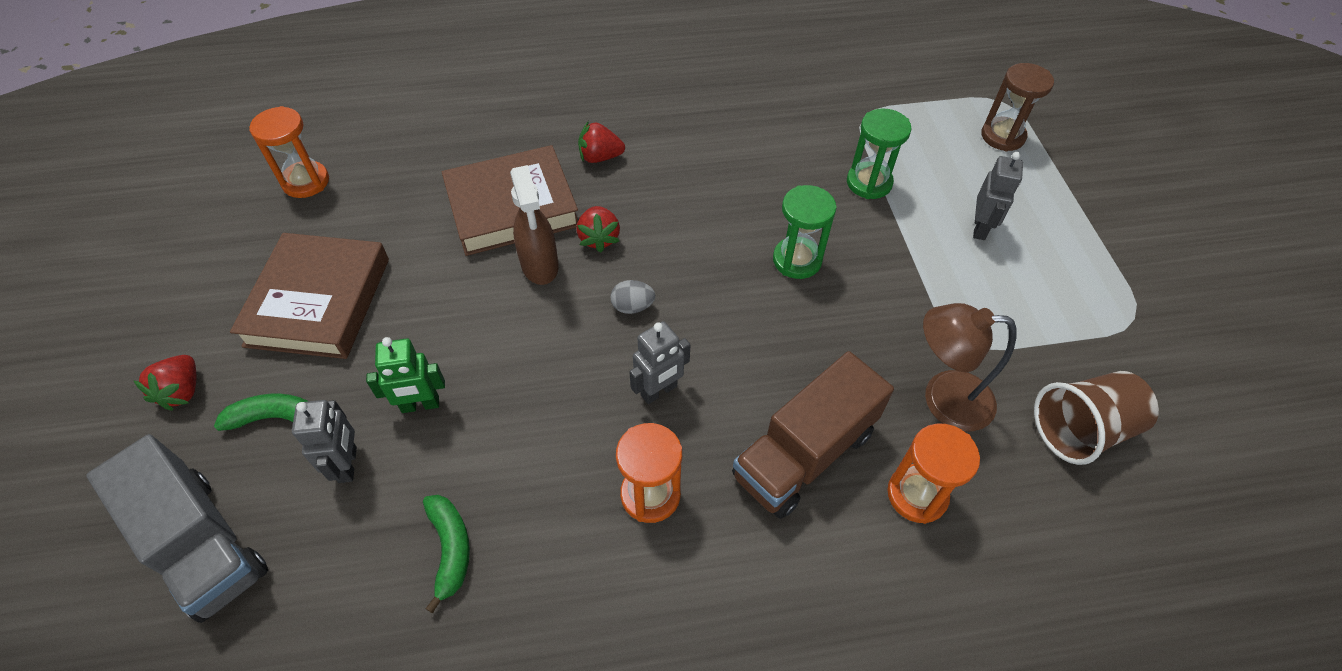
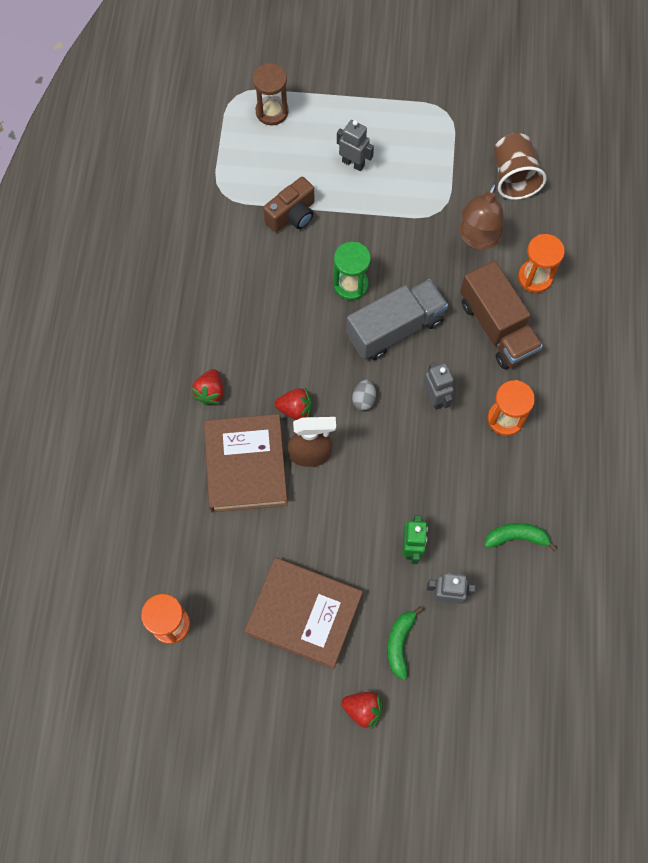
camera: 75 degrees left, 15 degrees up
grey truck [86,434,268,623] -> grey truck moved to [346,279,448,360]
green hourglass [847,109,911,199] -> brown camera [263,177,314,232]

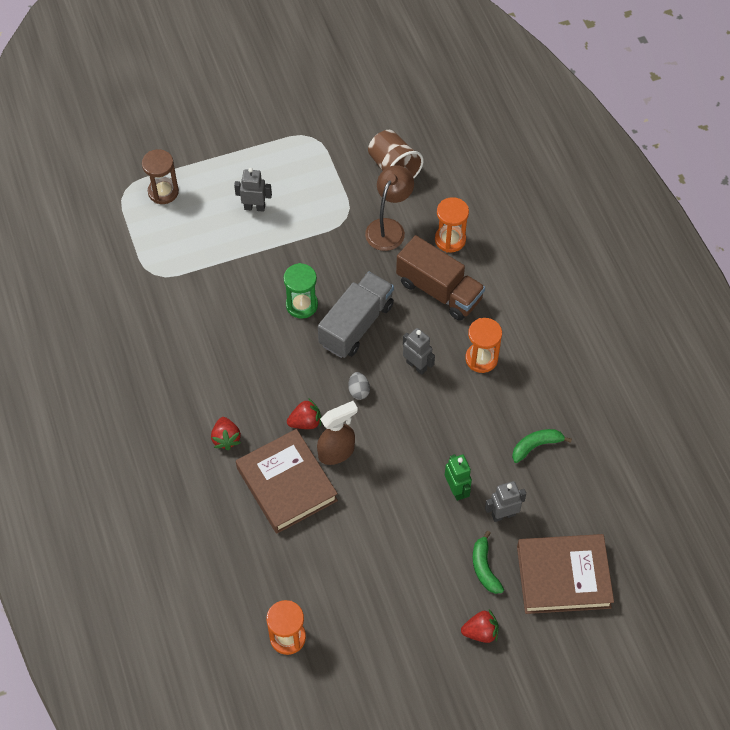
camera: 25 degrees left, 10 degrees down
brown book [245,558,363,669] -> brown book moved to [517,534,614,614]
brown camera [263,177,314,232] -> none
brown lamp [460,183,504,250] -> brown lamp turned 150 degrees counterclockwise [365,165,414,251]

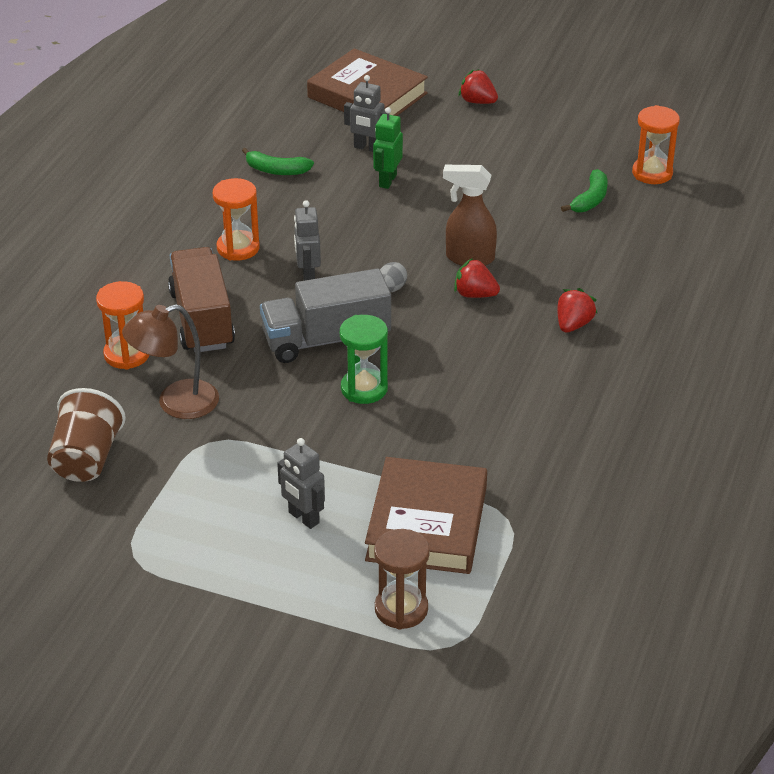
camera: 140 degrees left, 20 degrees down
brown book [236,429,338,533] -> brown book moved to [365,457,487,574]
green banana [473,531,504,594] -> green banana moved to [561,169,608,212]

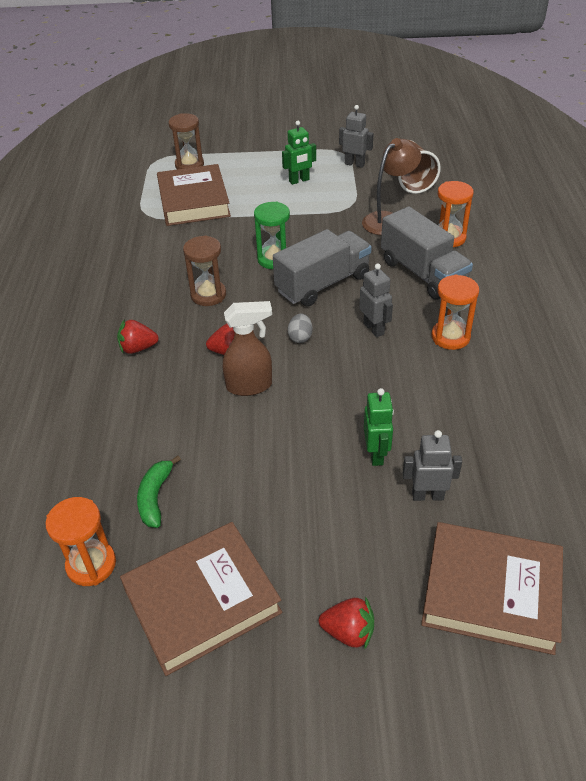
camera: 160 degrees right, 5 degrees up
brown truck [168,247,235,352] -> grey truck [381,206,473,300]
green banana [242,148,314,175] -> none
grey robot [277,438,325,529] -> grey robot moved to [339,105,374,168]
red strawberry [557,288,597,333] -> red strawberry turned 75 degrees clockwise [117,319,159,354]
none -> brown book [120,522,282,676]
none -> brown hourglass [183,235,226,306]
none -> green robot [282,121,316,185]

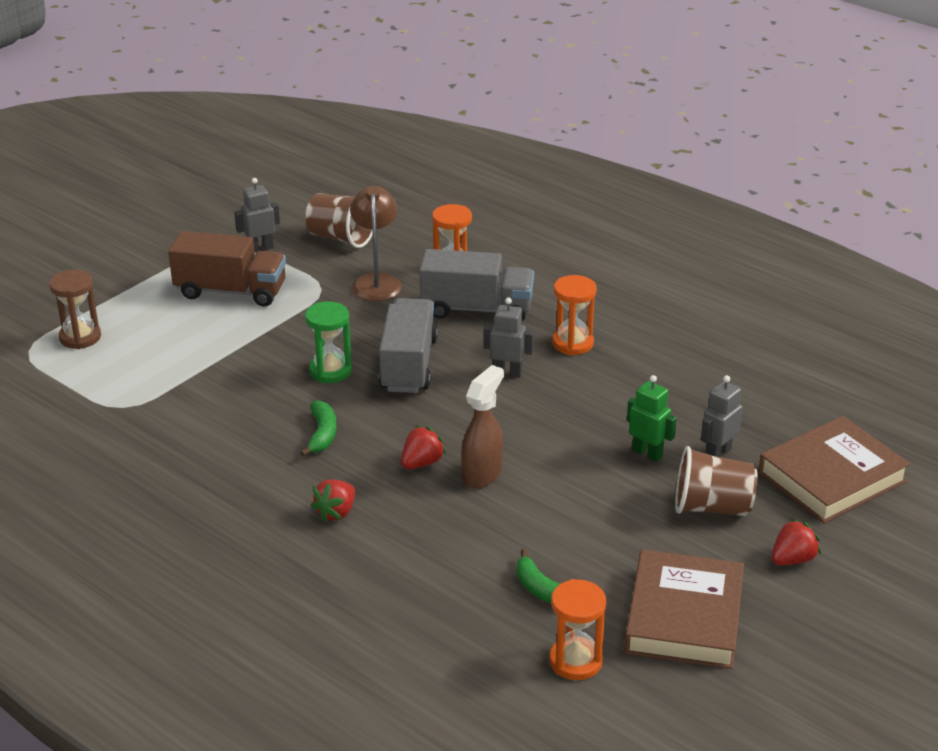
camera: 50 degrees left, 10 degrees down
brown book [157,164,231,226] -> none
brown hourglass [183,235,226,306] -> green banana [300,400,337,457]
green robot [282,121,316,185] -> brown truck [168,231,286,307]
grey egg [288,313,313,343] -> none
none -> brown cup [675,446,758,516]

